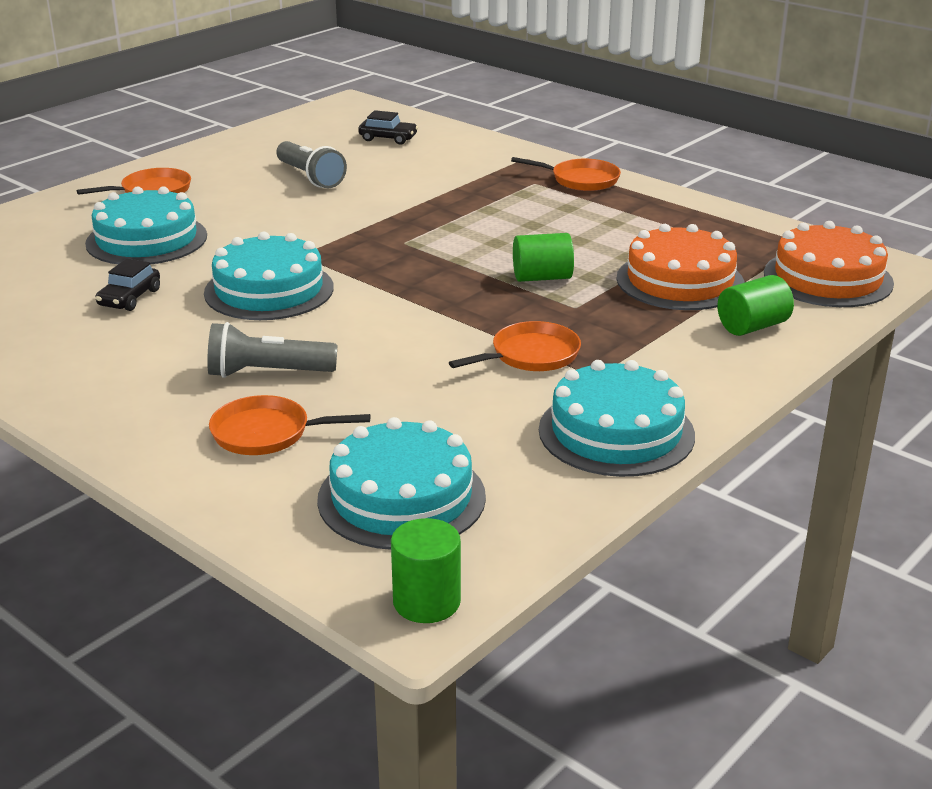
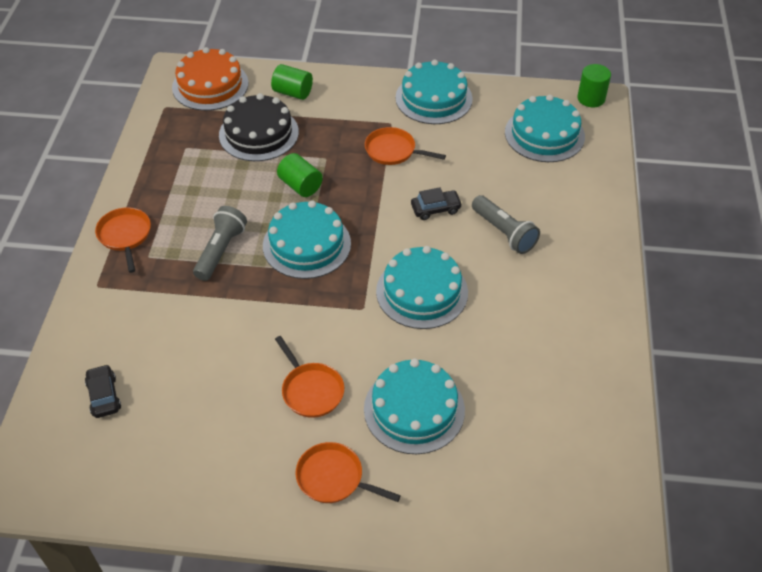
camera: 125 degrees left, 20 degrees up
black car [95,258,160,311] -> black car moved to [411,187,462,220]
orange pan [209,395,370,455] -> orange pan moved to [275,336,344,418]
grey flashlight [277,141,347,188] -> grey flashlight moved to [193,206,247,281]
orange cake [617,224,745,310] -> black cake [219,93,299,161]
none -> turquoise cake [263,200,351,279]

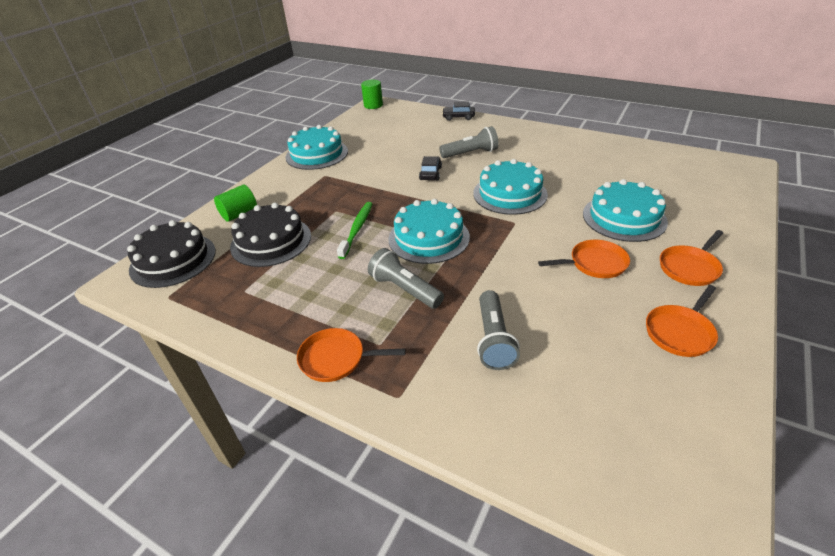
camera: 65 degrees left, 10 degrees down
black car [85,364,121,418] -> black car moved to [442,101,475,121]
orange cake [172,47,249,111] -> black cake [127,220,216,288]
green cylinder [277,153,323,197] -> green toothbrush [337,202,372,259]
orange pan [365,127,446,165] -> orange pan moved to [646,285,718,357]
turquoise cake [505,95,585,162] -> none
none -> grey flashlight [477,290,520,370]

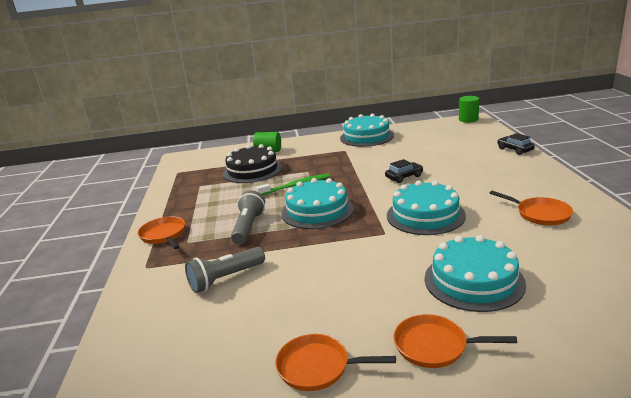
camera: 55 degrees right, 15 degrees down
black cake [127,220,216,288] -> none
grey flashlight [439,126,498,158] -> none
orange pan [538,240,630,278] -> orange pan moved to [490,191,573,225]

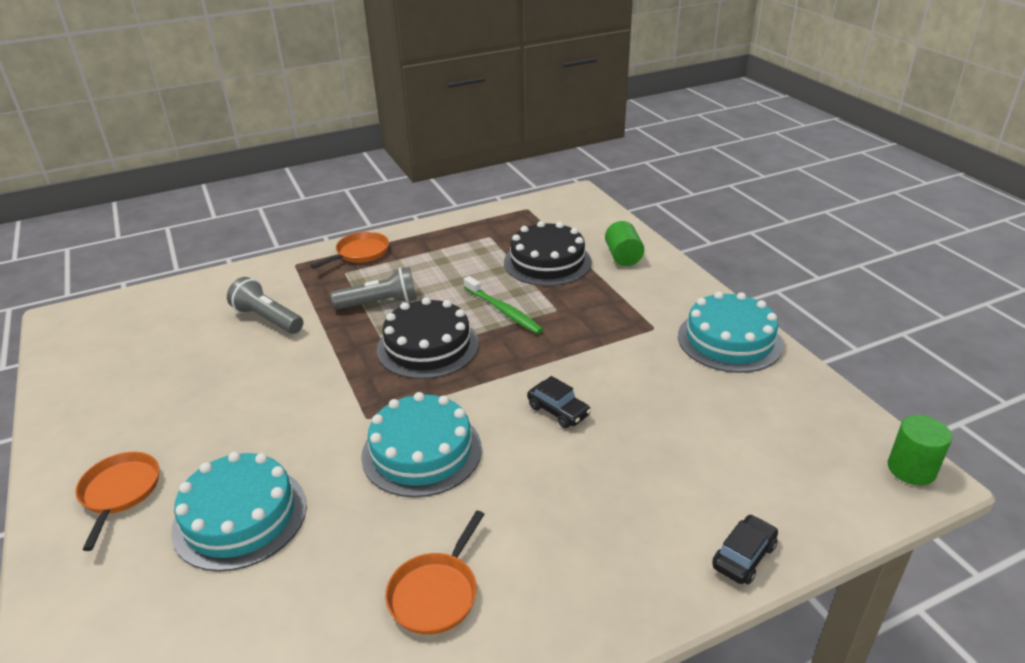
camera: 70 degrees right, 10 degrees up
orange pan [275,334,396,391] -> none
turquoise cake [281,178,354,229] -> black cake [377,297,479,379]

